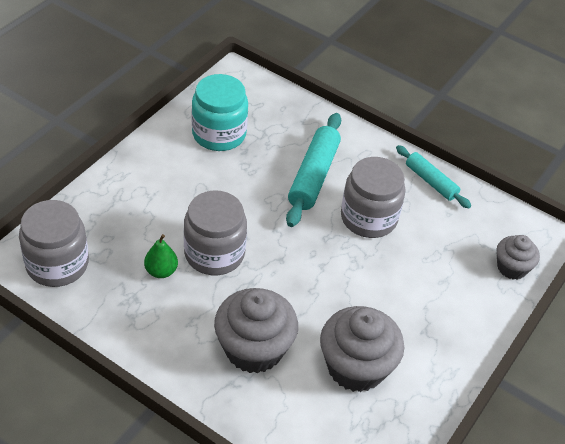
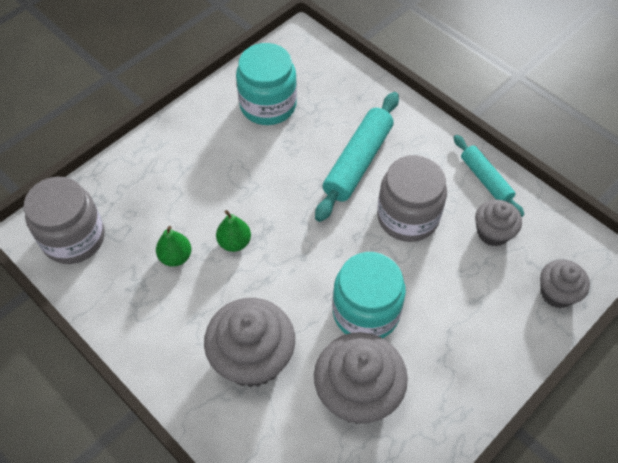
camera: 15 degrees right, 10 degrees up
grey jar [184,190,247,275] -> green pear [216,210,251,252]
none -> turquoise jar [333,252,406,338]
none -> grey cupcake [475,200,522,247]

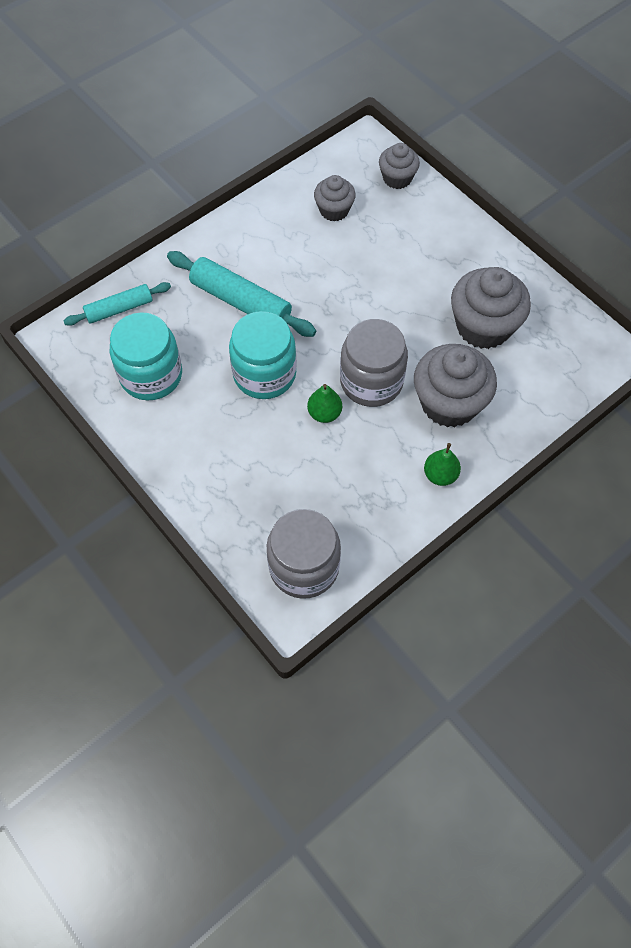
camera: 85 degrees left, 5 degrees up
green pear [156,226,191,267] -> green pear moved to [424,443,461,486]
turquoise jar [333,252,406,338] -> turquoise jar moved to [229,311,297,399]
grey jar [377,155,447,242] -> grey jar moved to [340,319,408,407]
turquoise rolling pin [453,135,524,217] -> turquoise rolling pin moved to [64,282,171,326]

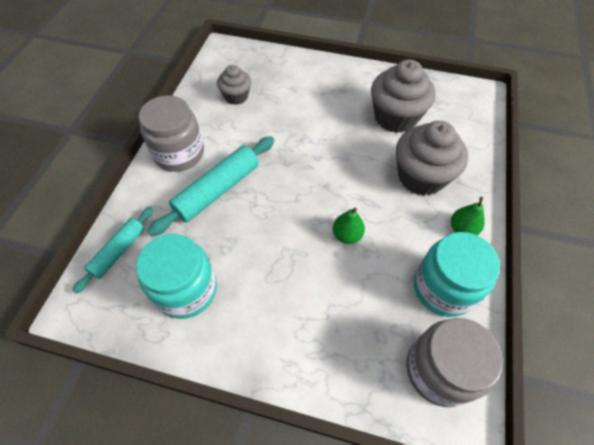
camera: 35 degrees left, 5 degrees down
turquoise rolling pin [167,251,316,337] -> turquoise rolling pin turned 45 degrees counterclockwise [147,136,274,236]
turquoise jar [229,311,297,399] -> turquoise jar moved to [414,232,500,317]
grey jar [340,319,408,407] -> grey jar moved to [139,95,204,172]
grey cupcake [379,143,420,189] -> none

